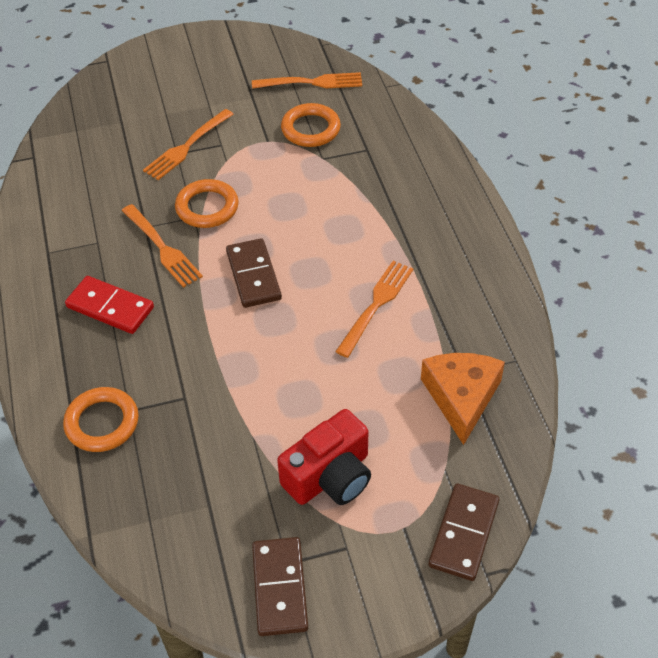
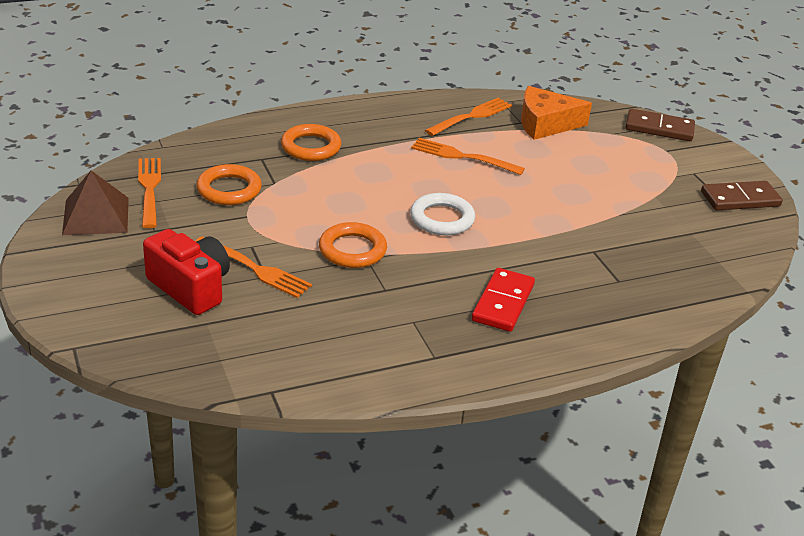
camera: 100 degrees left, 15 degrees down
orange ring [63,387,138,452] -> orange ring moved to [281,124,341,161]
orange fork [122,204,203,288] -> orange fork moved to [425,98,512,136]
brown domino [226,238,282,308] -> white ring [410,193,475,235]
red camera [277,409,371,505] -> red camera moved to [143,229,230,315]
none -> brown pyramid [62,171,129,235]

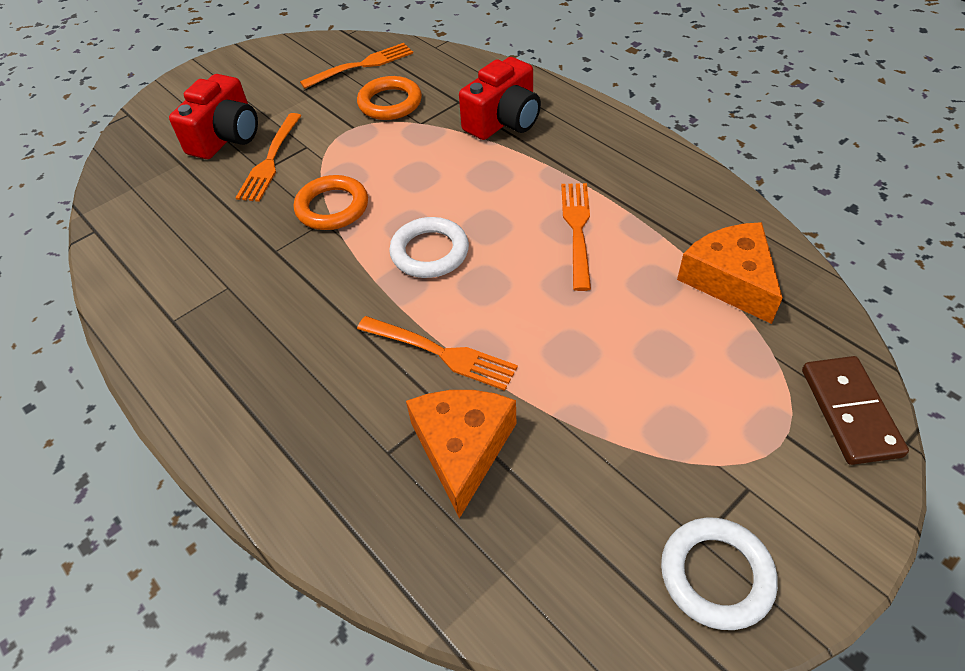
camera: 75 degrees right, 15 degrees up
brown pyramid [62,171,129,235] -> none
orange ring [281,124,341,161] -> red camera [459,57,541,140]
orange fork [425,98,512,136] -> orange fork moved to [357,316,518,391]
red domino [472,268,535,332] -> none
brown domino [701,181,783,210] -> white ring [661,518,778,630]
none -> orange cheese [406,390,516,519]

